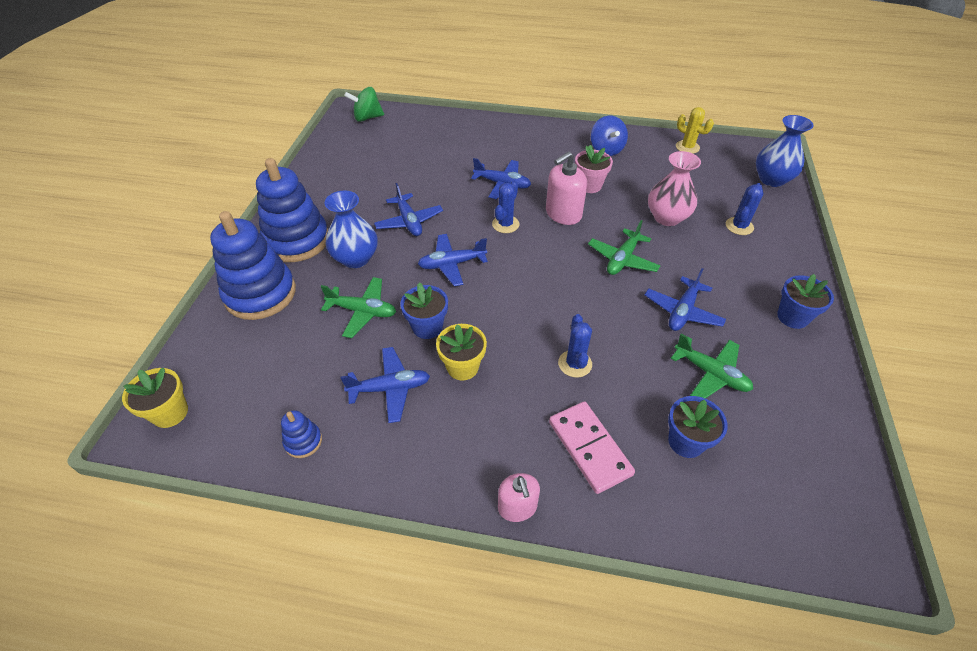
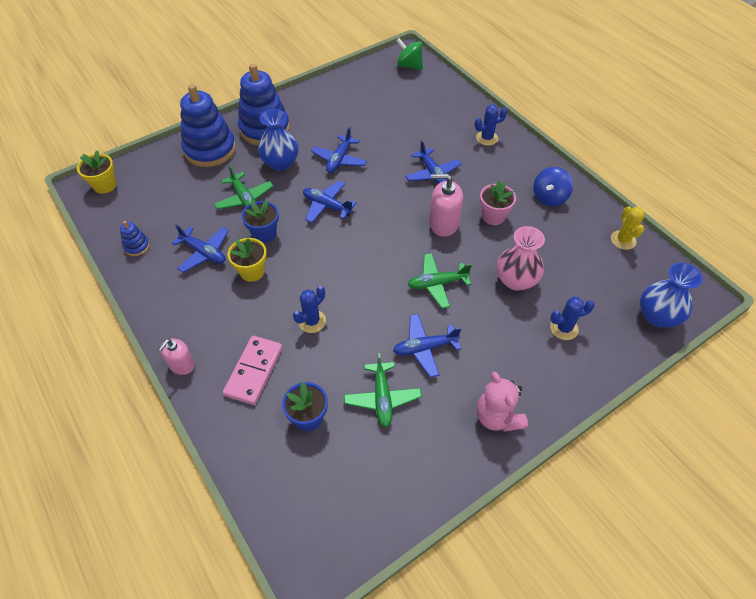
camera: 45 degrees right, 5 degrees up
blue cactus [492,181,520,233] -> blue cactus moved to [475,104,507,146]
blue flower pot [777,274,834,329] -> pink teddy bear [476,372,528,432]

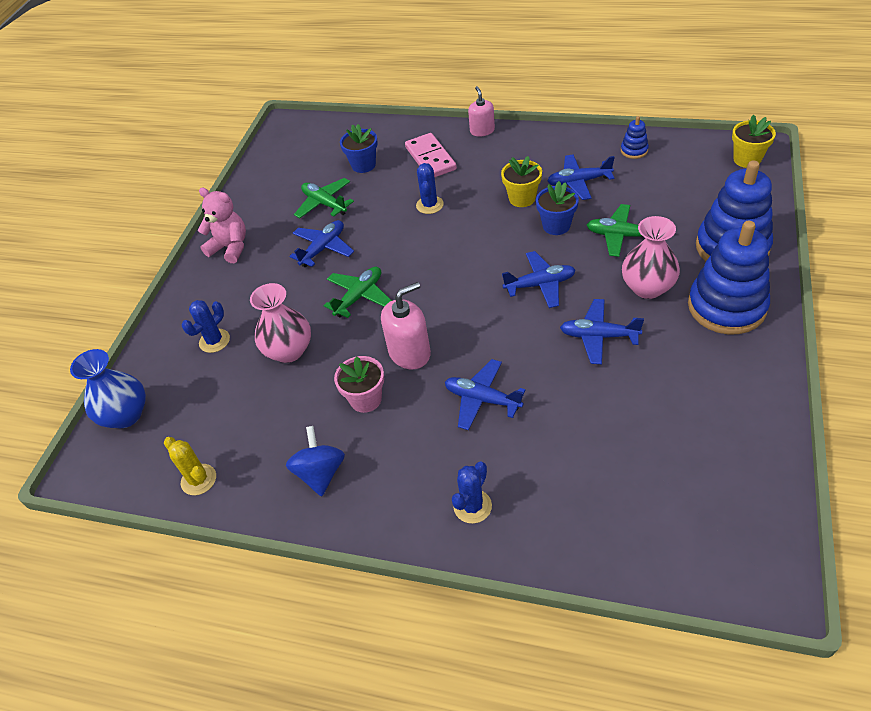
camera: 145 degrees right, 5 degrees down
blue vase [258,109,299,171] -> pink vase [622,216,680,299]
blue plane [311,127,367,173] -> blue plane turned 60 degrees counterclockwise [560,299,644,364]
green spinning top [396,38,423,70] -> none

